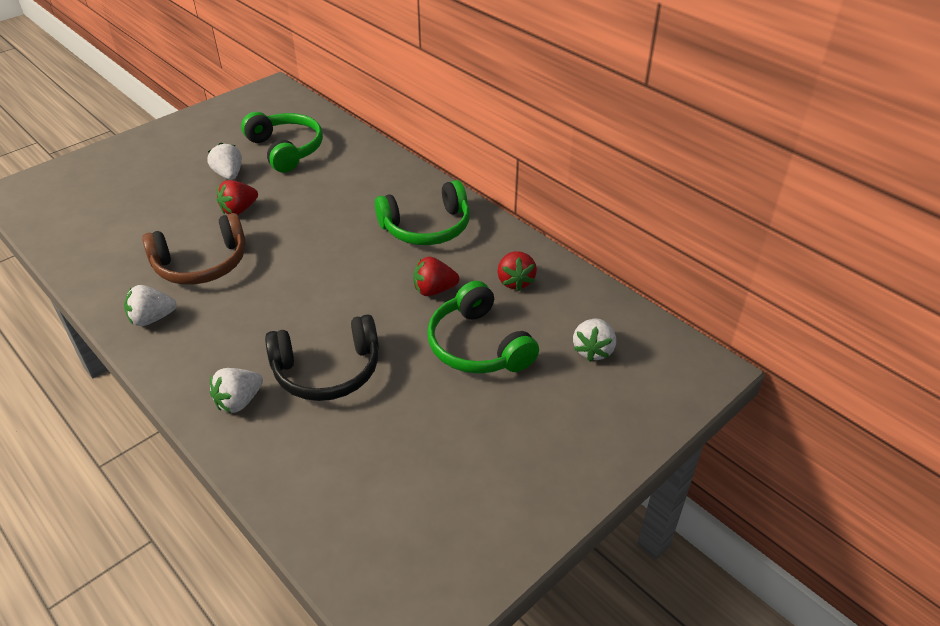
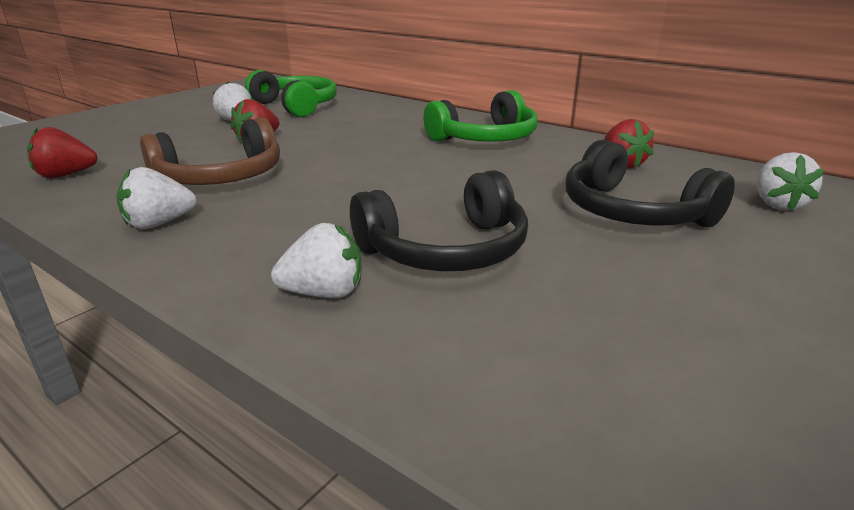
camera: 10 degrees left, 15 degrees down
white strawberry [210,368,263,413] -> white strawberry turned 135 degrees counterclockwise [271,223,362,298]
red strawberry [413,257,459,296] -> red strawberry moved to [27,127,97,178]
green headphones [427,281,539,374] -> black headphones [566,139,735,227]

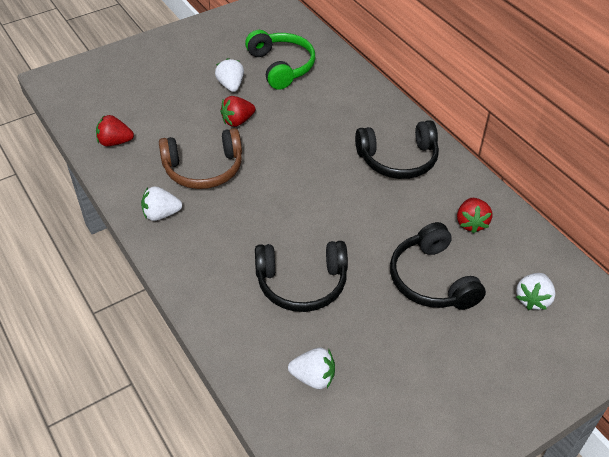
camera: 20 degrees right, 20 degrees up
white strawberry [271,223,362,298] -> white strawberry moved to [288,348,335,389]
green headphones [423,90,538,142] -> black headphones [355,120,439,179]

